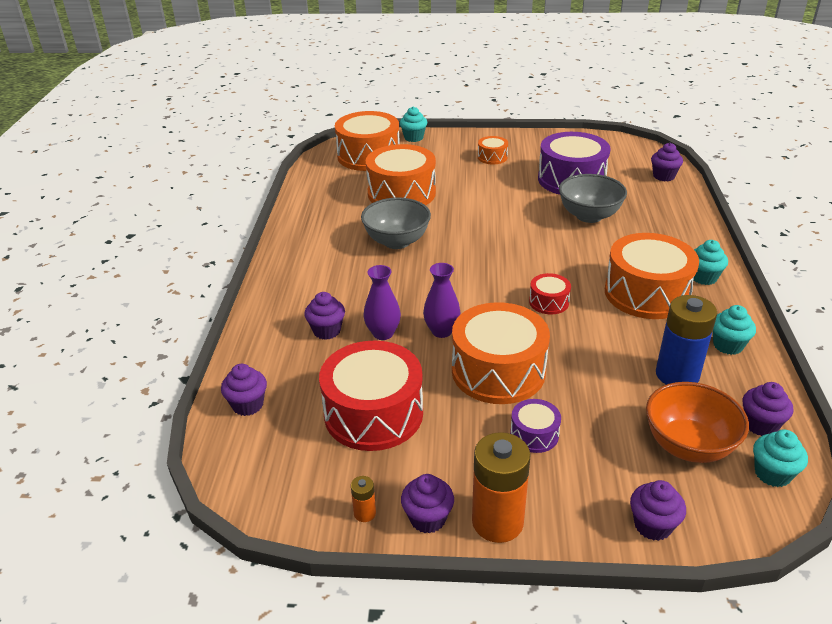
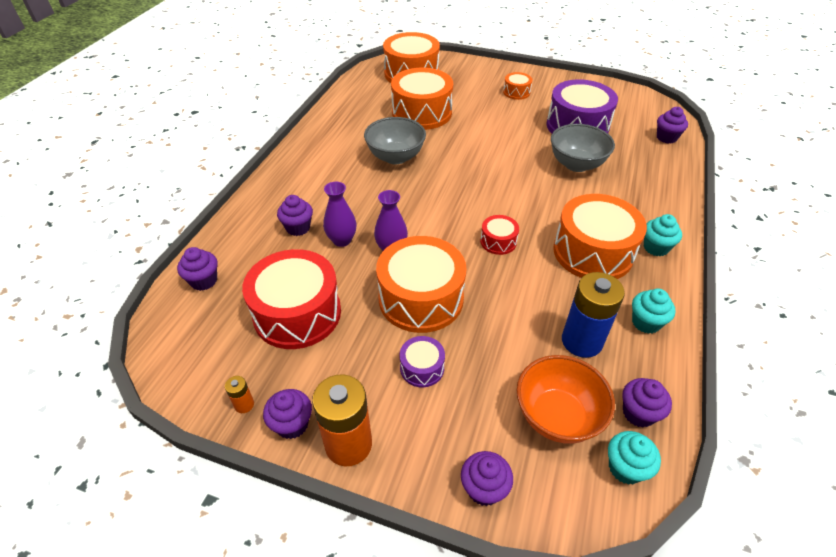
camera: 15 degrees right, 10 degrees up
turquoise cupcake [400,107,427,142] -> none

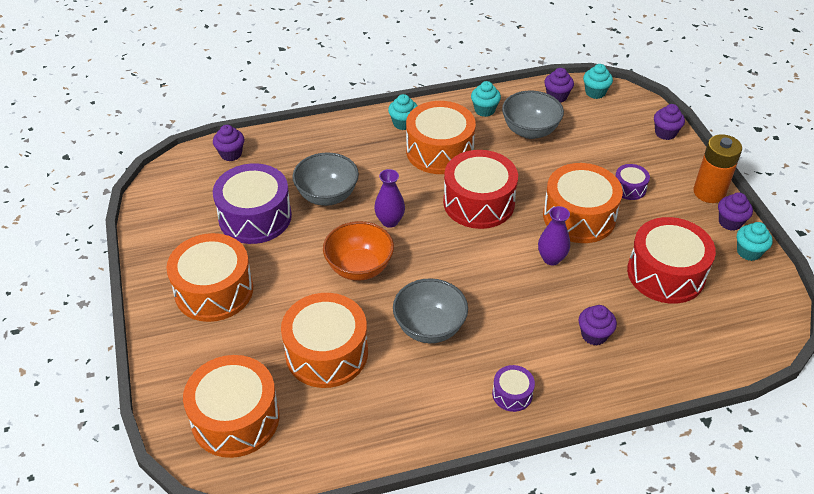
camera: 125 degrees left, 0 degrees up
purple cupcake [177,247,218,291] -> none
orange battery [225,376,254,413] -> turquoise cupcake [737,222,773,261]
purple vase [323,182,356,247] -> purple vase moved to [374,169,405,228]
red drum [480,215,519,255] -> red drum [443,150,518,229], size x2.13
orange drum [503,72,532,100] -> orange drum [167,233,253,322], size x2.13
orange bowl [517,355,615,444] -> orange bowl moved to [323,221,394,281]
blue battery [562,272,625,358] -> grey bowl [502,91,564,139]
none -> purple drum [492,365,535,412]

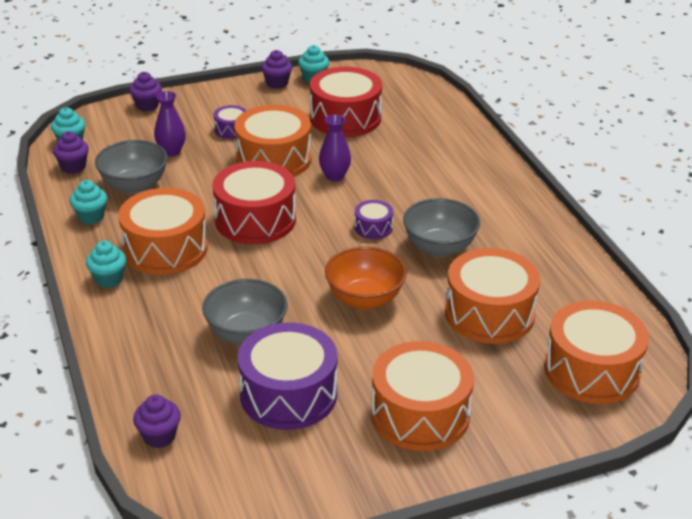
camera: 95 degrees left, 10 degrees down
purple vase [374,169,405,228] -> purple vase moved to [154,91,186,157]
purple drum [492,365,535,412] -> purple drum moved to [354,200,393,239]
purple cupcake [579,305,617,345] -> none
orange battery [693,134,742,203] -> none

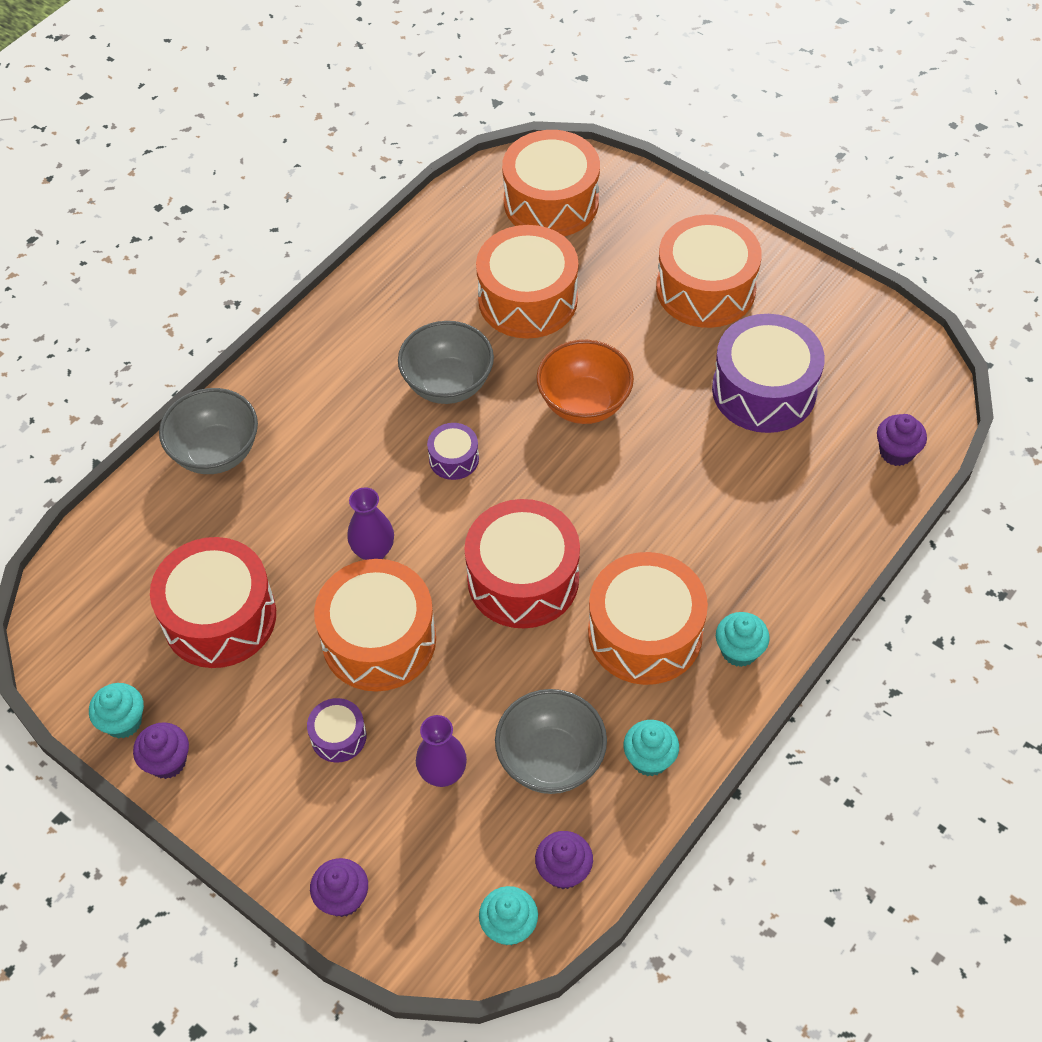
camera: 120 degrees left, 20 degrees up
grey bowl [202,279,288,345] -> grey bowl moved to [159,388,258,474]

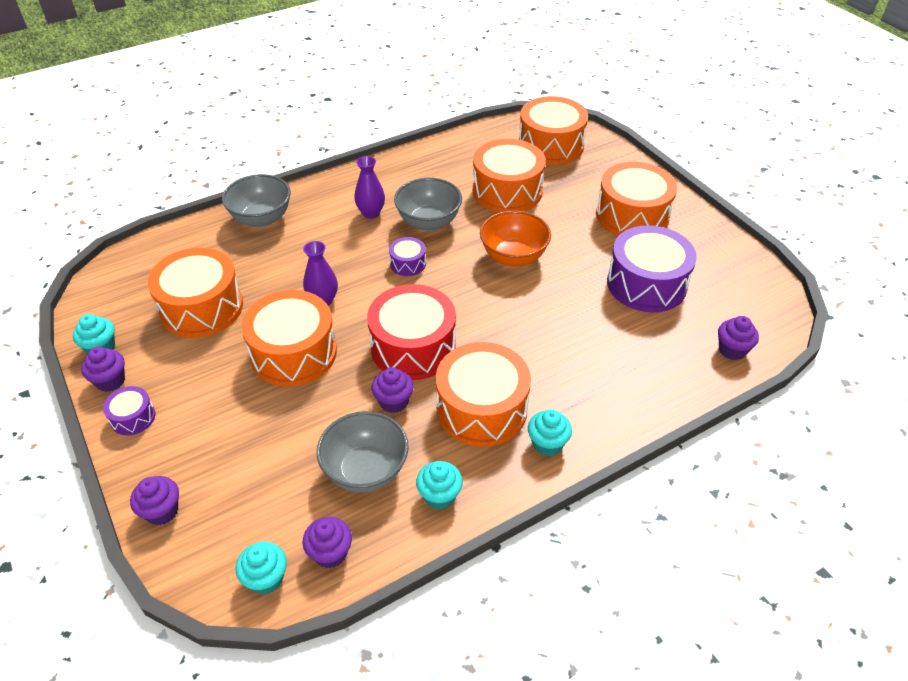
camera: 20 degrees right, 10 degrees down
red drum [150,537,276,668] -> orange drum [148,248,243,338]
purple drum [307,698,367,763] -> purple drum moved to [103,386,155,436]
purple vase [416,715,467,787] -> purple vase moved to [354,156,385,219]
none -> purple cupcake [371,367,414,413]

